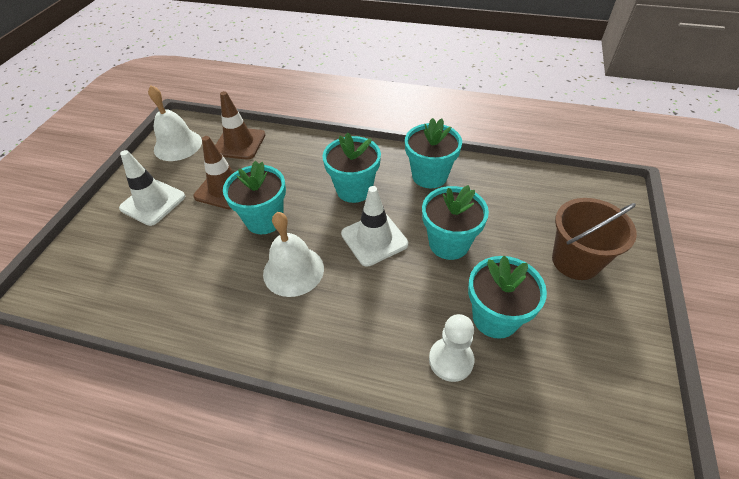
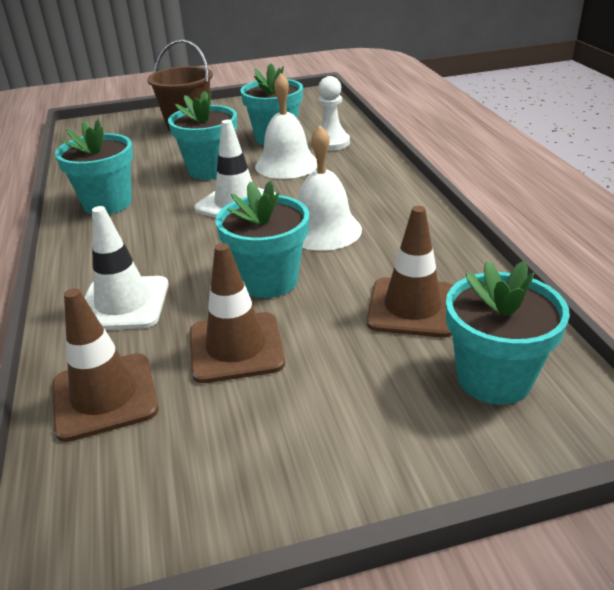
camera: 120 degrees left, 15 degrees down
white traffic cone [119,150,185,226] -> white traffic cone moved to [84,206,169,330]
white bell [148,85,202,161] -> white bell moved to [255,73,317,179]
turquoise flower pot [322,133,381,203] -> turquoise flower pot moved to [446,261,570,405]
none -> brown traffic cone [367,206,453,338]

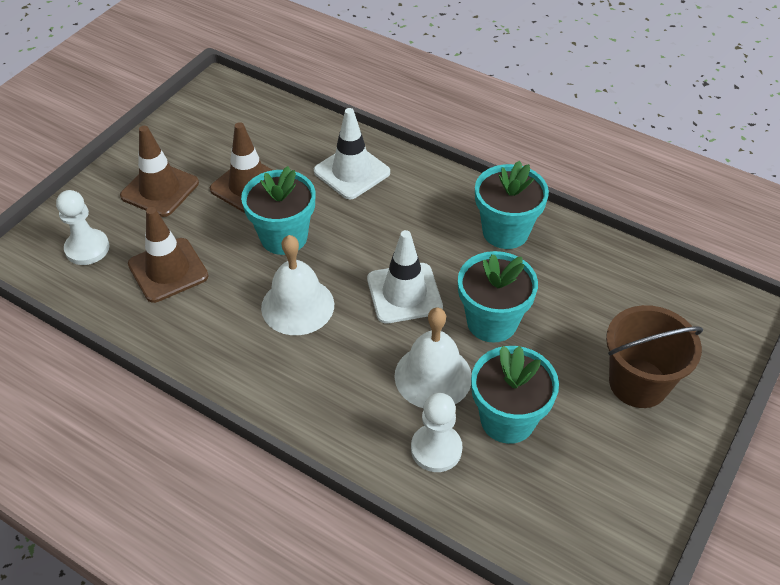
camera: 135 degrees right, 15 degrees up
brown traffic cone [52,288,159,442] -> brown traffic cone moved to [120,126,199,217]
turquoise flower pot [446,261,570,405] -> white pawn [56,190,109,265]

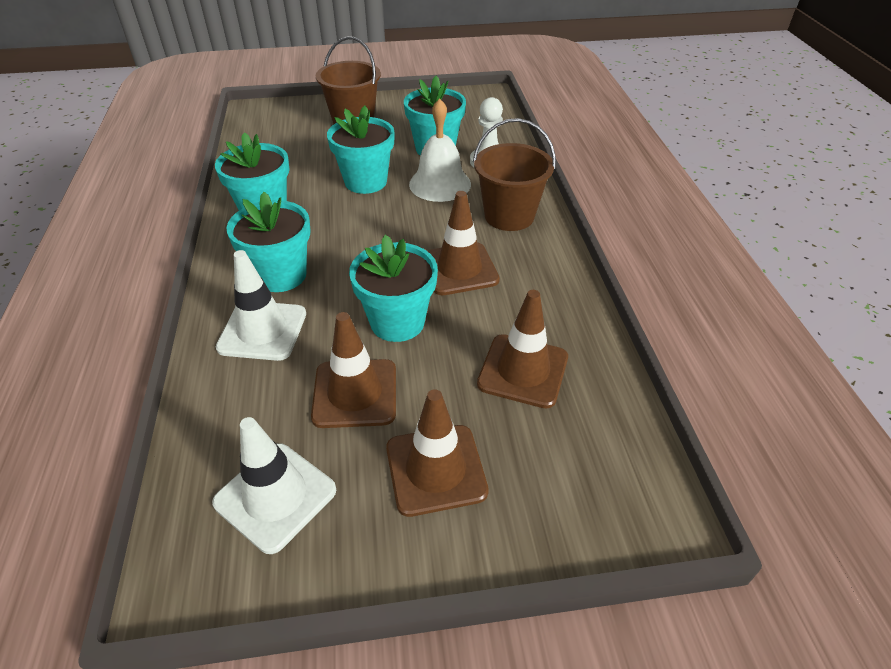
camera: 130 degrees left, 5 degrees down
white pawn [56,190,109,265] -> none
white bell [261,235,334,335] -> brown traffic cone [427,191,500,295]
white traffic cone [367,230,443,324] -> white traffic cone moved to [212,417,336,554]
none -> turquoise flower pot [226,192,311,292]
none -> brown bucket [473,118,556,231]

